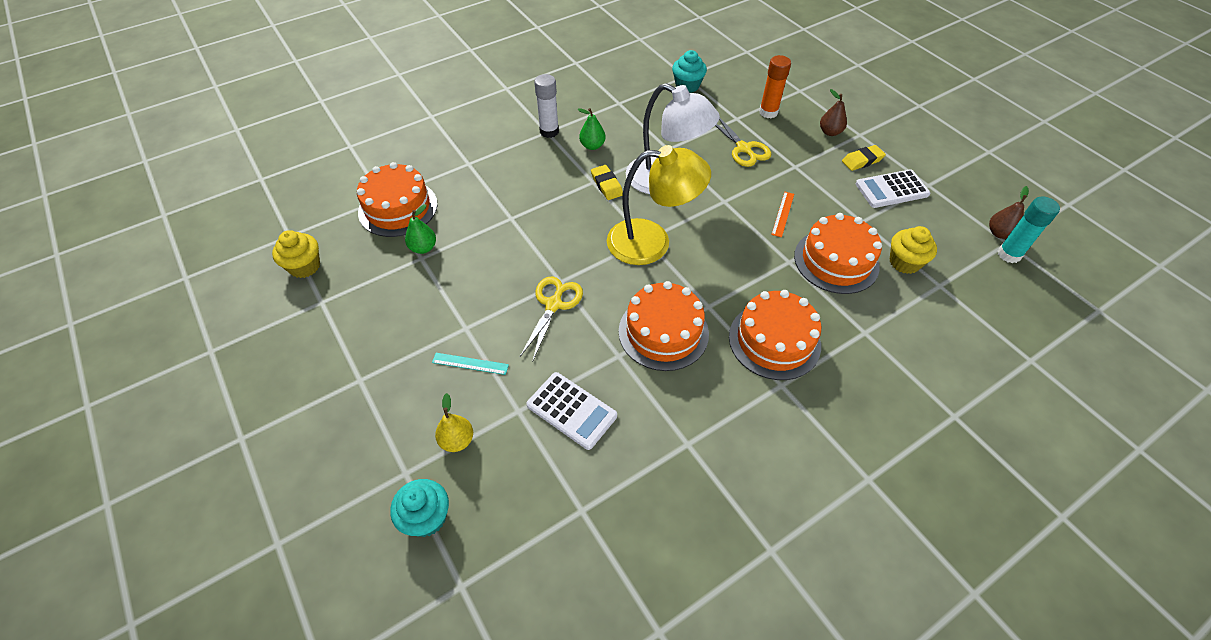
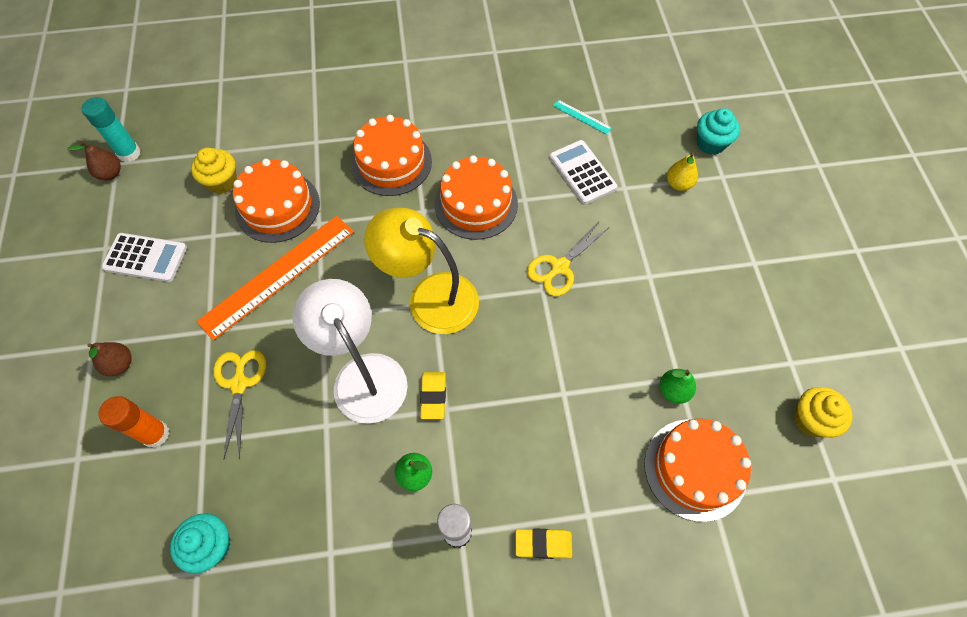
camera: 155 degrees left, 10 degrees up
turquoise ruler [432,353,509,375] -> turquoise ruler moved to [553,100,612,135]
orange ruler [771,192,794,238] -> orange ruler [196,216,354,340], size x2.40
yellow eraser [842,145,886,171] -> yellow eraser moved to [515,529,572,559]

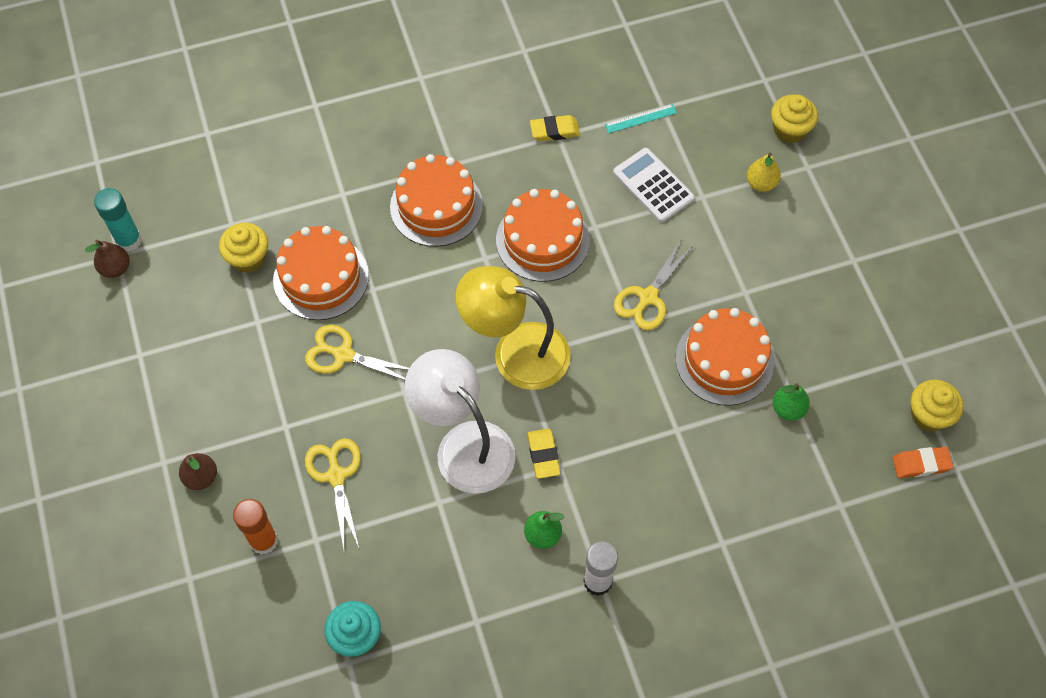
camera: 10 degrees left, 0 degrees up
white calculator [102,233,187,282] -> none
orange ruler [196,216,354,340] -> yellow scissors [305,325,409,380]
yellow eraser [515,529,572,559] -> yellow eraser moved to [530,115,580,141]
turquoise ruler [553,100,612,135] -> turquoise ruler turned 45 degrees counterclockwise [605,104,677,133]
orange cake [644,419,751,522] -> orange cake moved to [676,308,774,406]
turquoise cupcake [697,108,740,155] -> yellow cupcake [771,95,818,143]
none -> orange eraser [892,447,954,478]

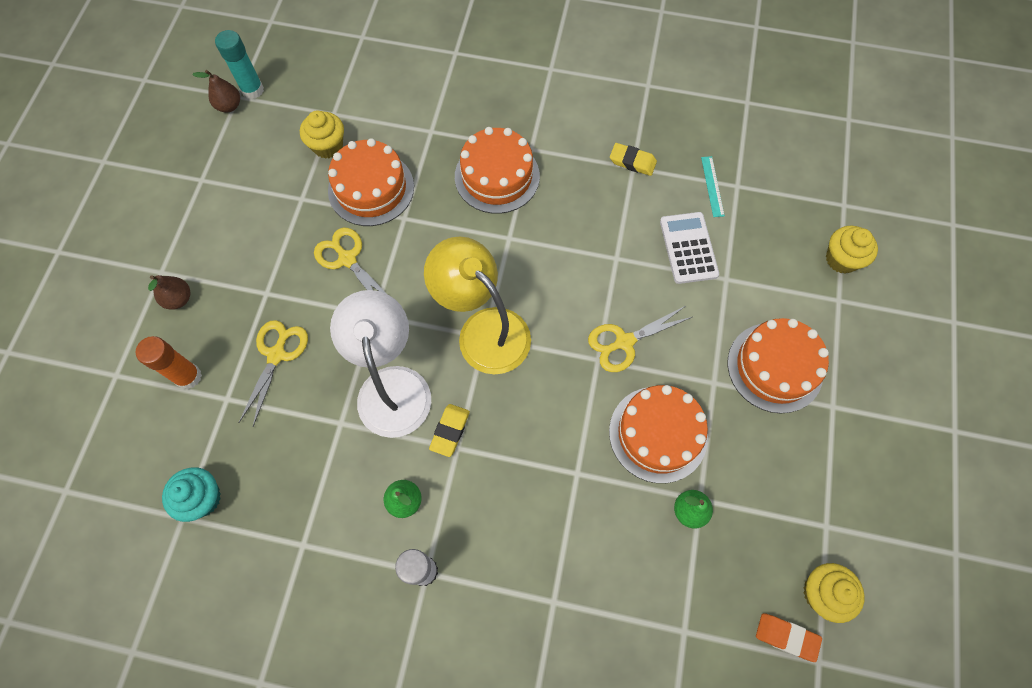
camera: 30 degrees right, 5 degrees up
orange cake [496,189,590,282] -> orange cake moved to [728,318,829,413]
turquoise ruler [605,104,677,133] -> turquoise ruler turned 75 degrees clockwise [701,156,725,217]
yellow pear [747,153,781,192] -> none

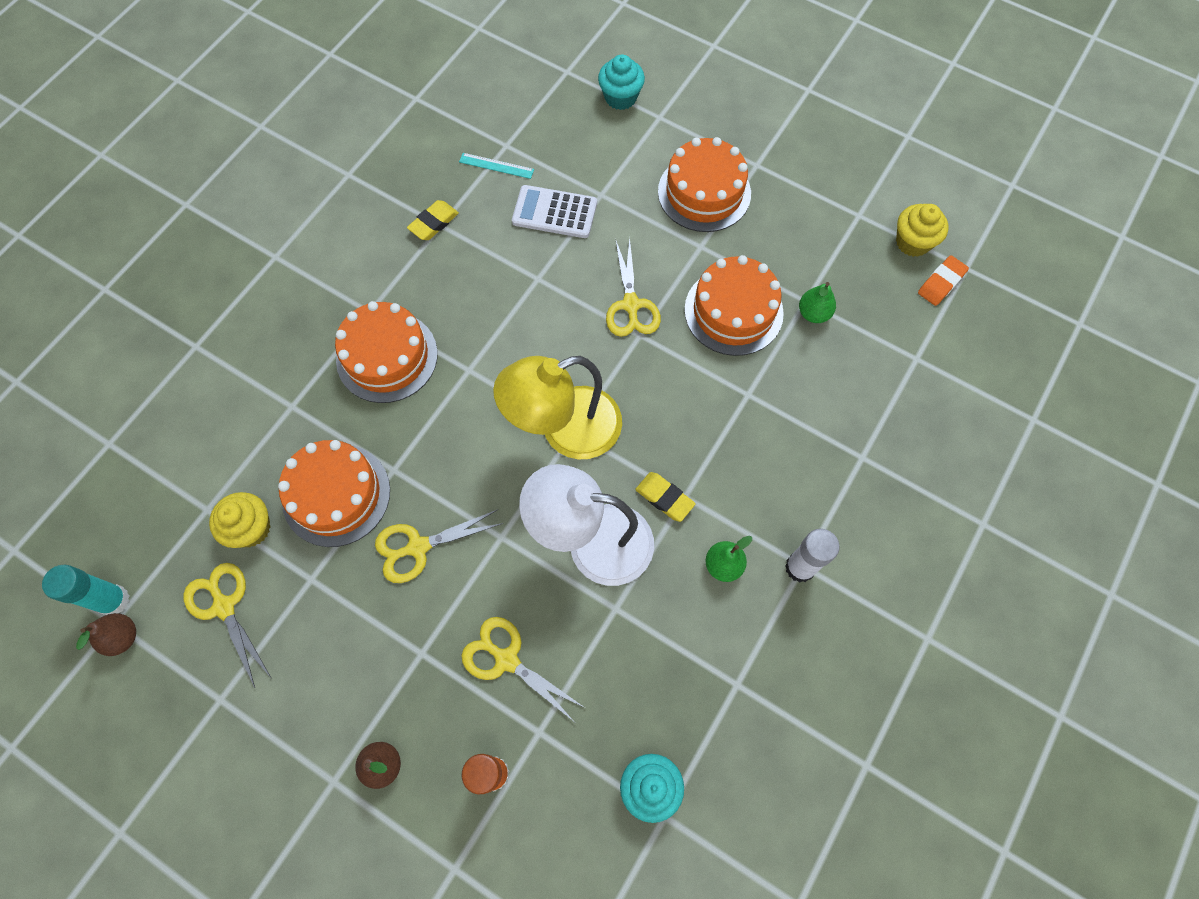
camera: 70 degrees left, 0 degrees up
yellow cupcake [826,226,878,274] -> turquoise cupcake [598,54,645,110]
none -> yellow scissors [184,563,271,688]

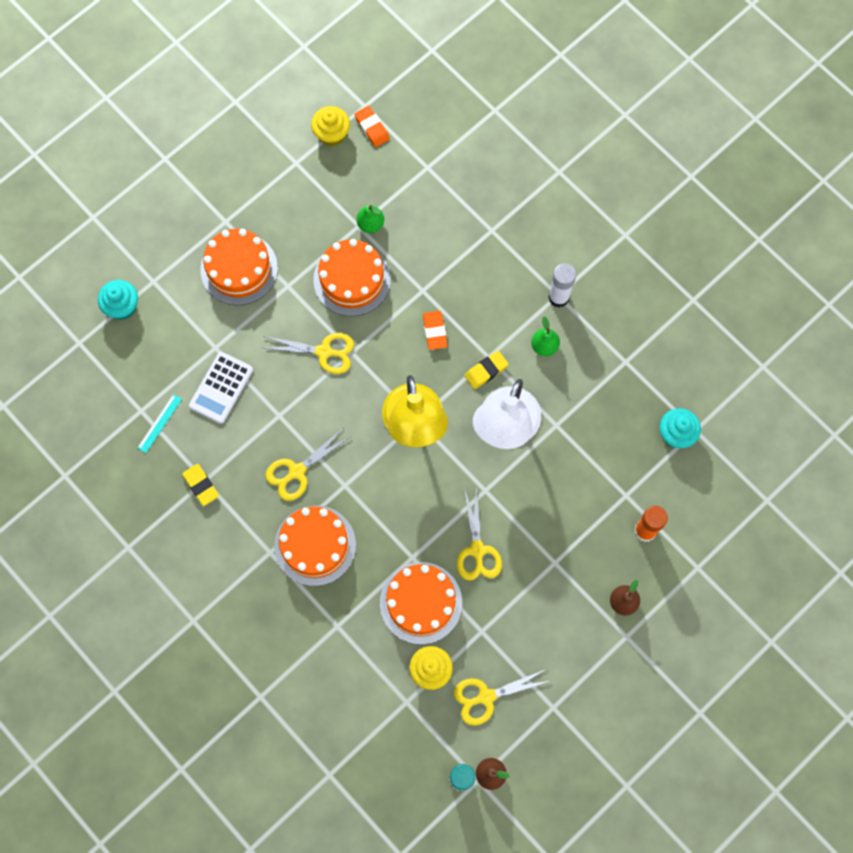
camera: 75 degrees left, 5 degrees up
yellow scissors [461,617,585,721] -> yellow scissors moved to [266,429,350,501]
none -> orange eraser [423,311,447,350]

